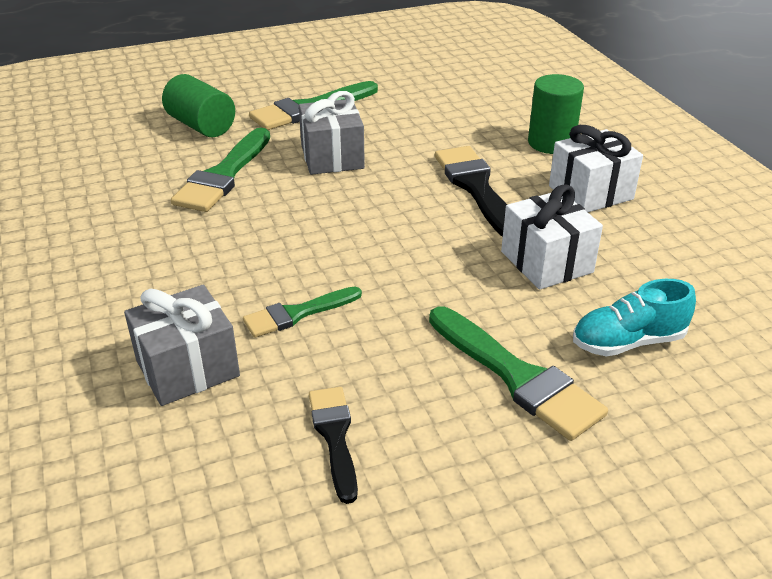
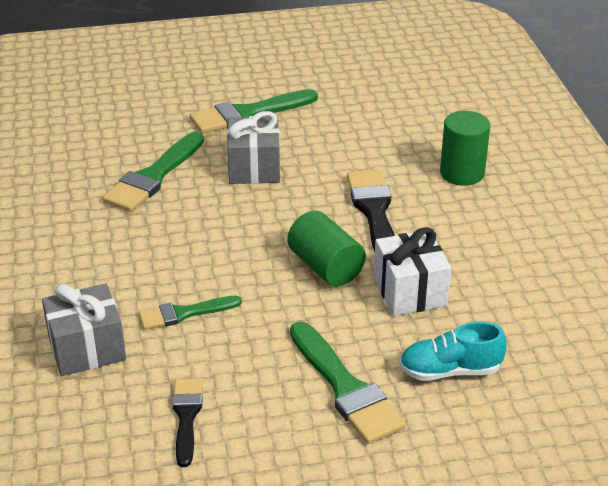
camera: 10 degrees right, 0 degrees up
green cylinder [162,74,235,137] -> green cylinder moved to [287,211,366,286]
white gift [549,125,643,212] -> none

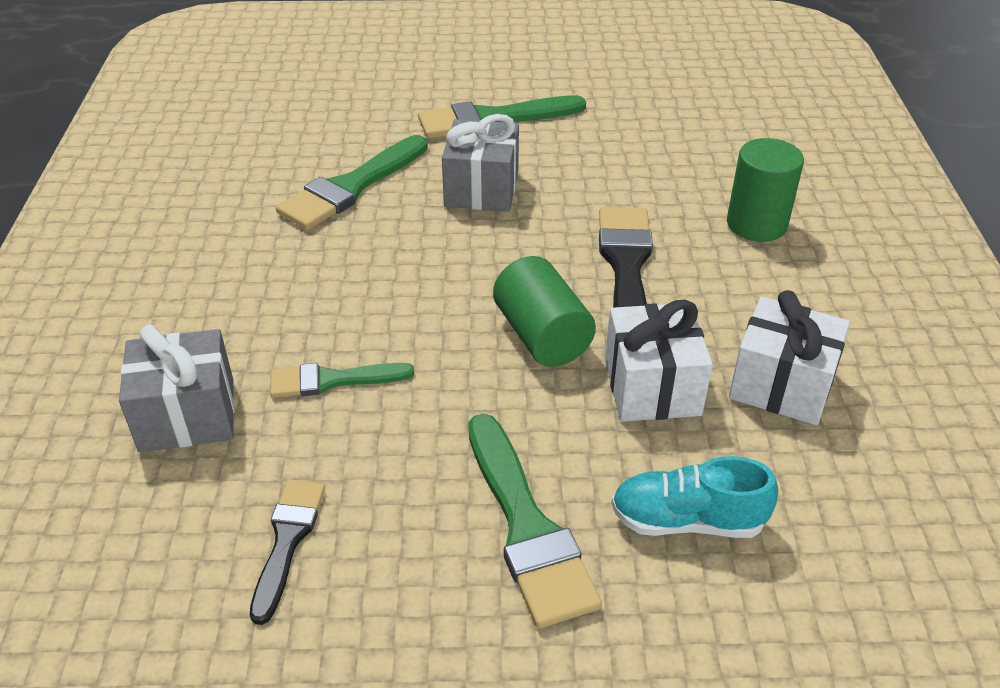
camera: 10 degrees right, 5 degrees up
none -> white gift [729,290,850,425]

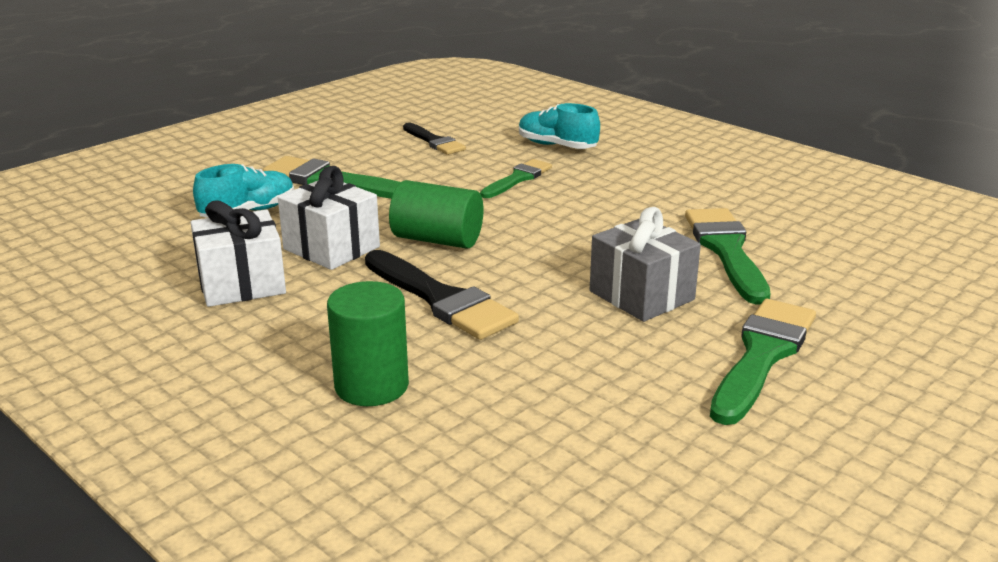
camera: 135 degrees right, 15 degrees down
grey gift [119,324,235,452] -> turquoise shoe [519,103,600,149]

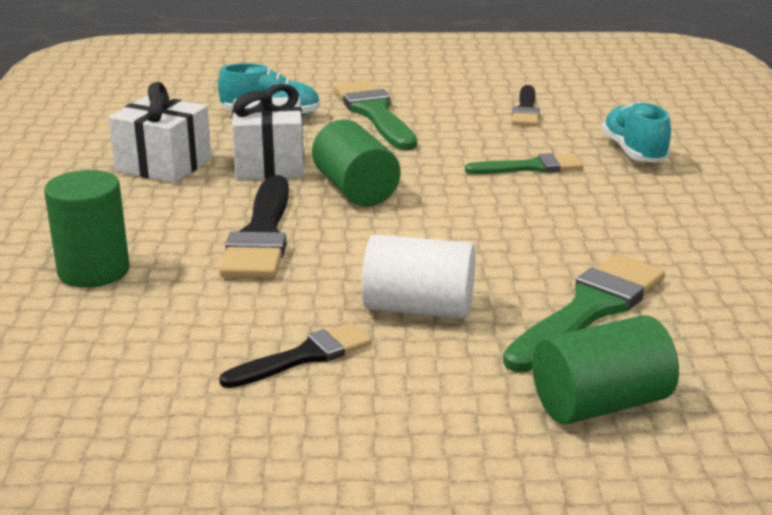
camera: 45 degrees right, 0 degrees up
grey gift [590,207,701,322] -> white cylinder [362,234,475,319]
green brush [710,299,816,425] -> none
none -> black brush [219,323,372,388]
none -> green cylinder [532,315,679,424]

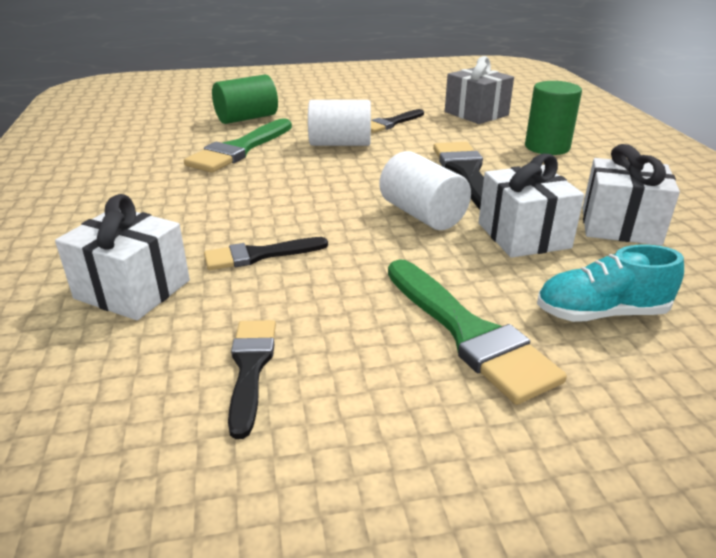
camera: 170 degrees right, 5 degrees up
green cylinder [312,120,400,206] -> white cylinder [379,151,471,230]
green brush [465,153,583,174] -> black brush [204,237,328,270]
turquoise shoe [601,102,671,163] -> white gift [55,194,190,320]
none -> grey gift [445,56,514,124]

